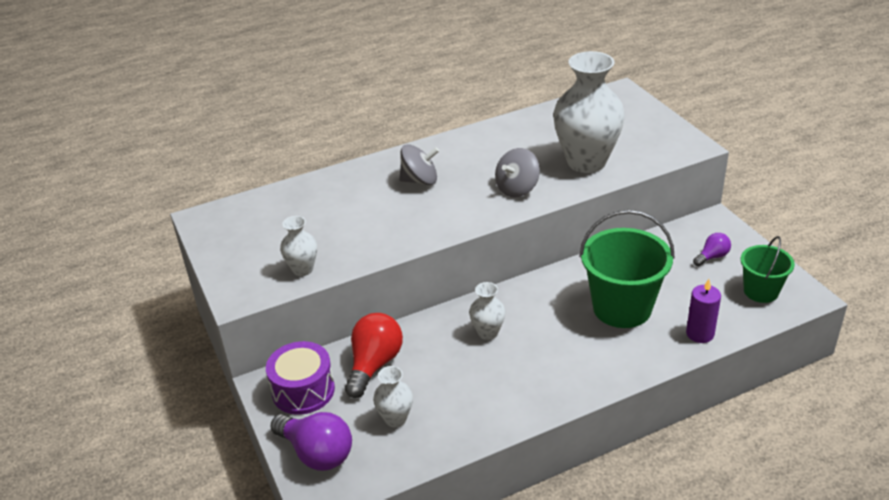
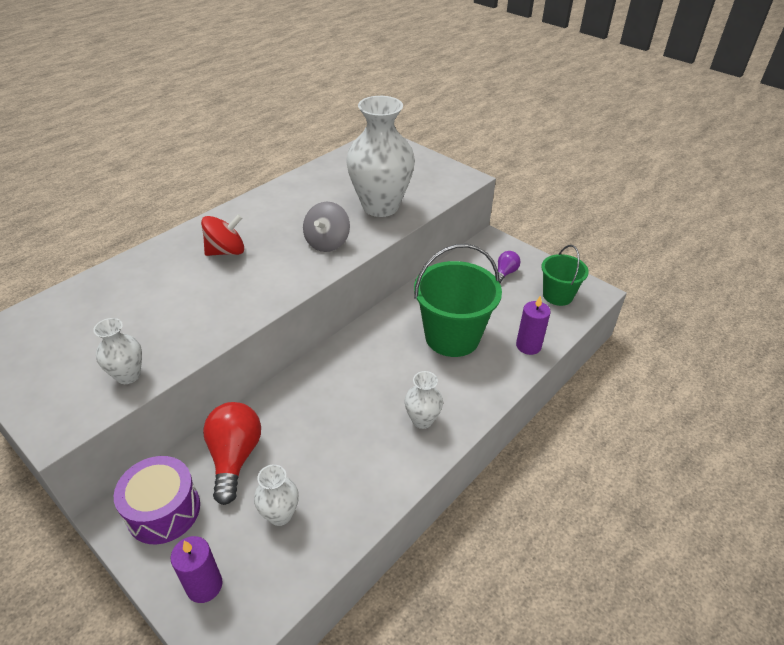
camera: 25 degrees left, 5 degrees up
purple light bulb [271,412,352,471] -> purple candle [171,536,222,603]
grey spinning top [399,144,439,185] -> red spinning top [201,214,244,256]
white vase [469,282,505,340] -> white vase moved to [405,371,443,429]

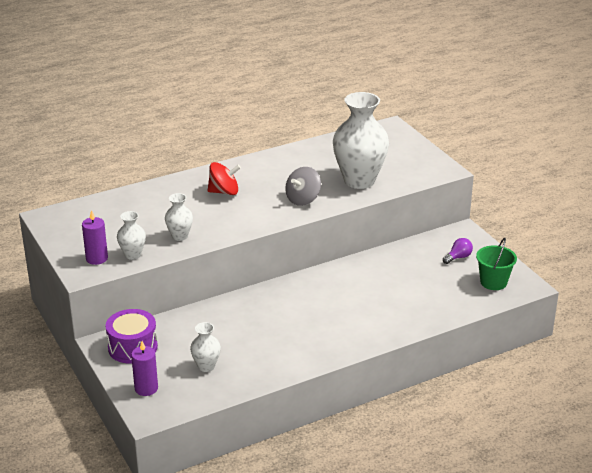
camera: 20 degrees right, 10 degrees down
red light bulb [203,402,261,505] -> none
white vase [405,371,443,429] -> white vase moved to [165,193,193,241]
green bucket [414,244,502,357] -> none
purple candle [516,295,551,355] -> purple candle moved to [82,210,108,265]

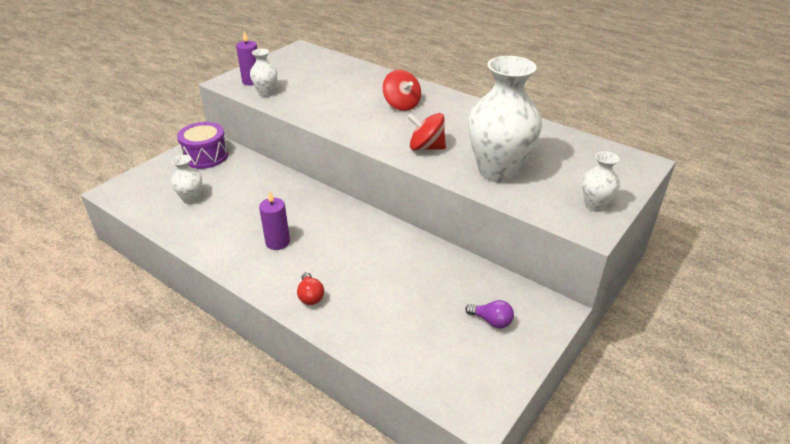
camera: 65 degrees right, 5 degrees up
purple candle [131,341,158,396] -> purple candle moved to [259,191,290,250]
white vase [165,193,193,241] -> white vase moved to [582,151,620,212]
grey spinning top [285,167,321,206] -> red spinning top [407,113,446,151]
green bucket [476,237,517,290] -> none
none -> red light bulb [297,272,324,305]

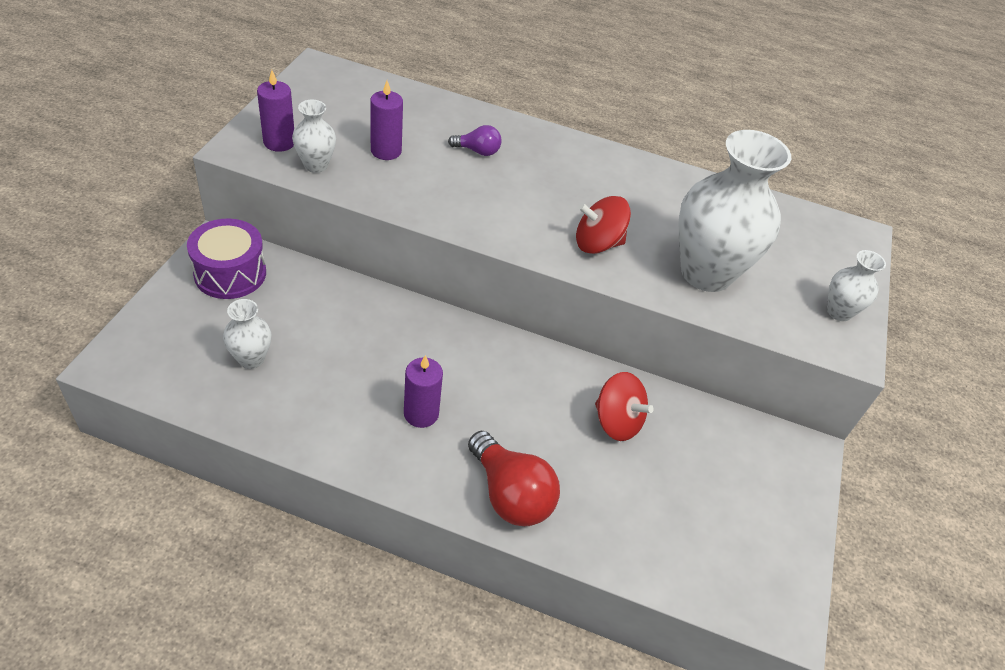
camera: 25 degrees left, 10 degrees up
red light bulb [297,272,324,305] -> red light bulb [468,431,560,526], size x1.85
red spinning top [383,70,421,111] -> red spinning top moved to [595,372,654,441]
purple light bulb [465,300,514,329] -> purple light bulb moved to [448,125,502,156]
none -> purple candle [370,81,403,160]

